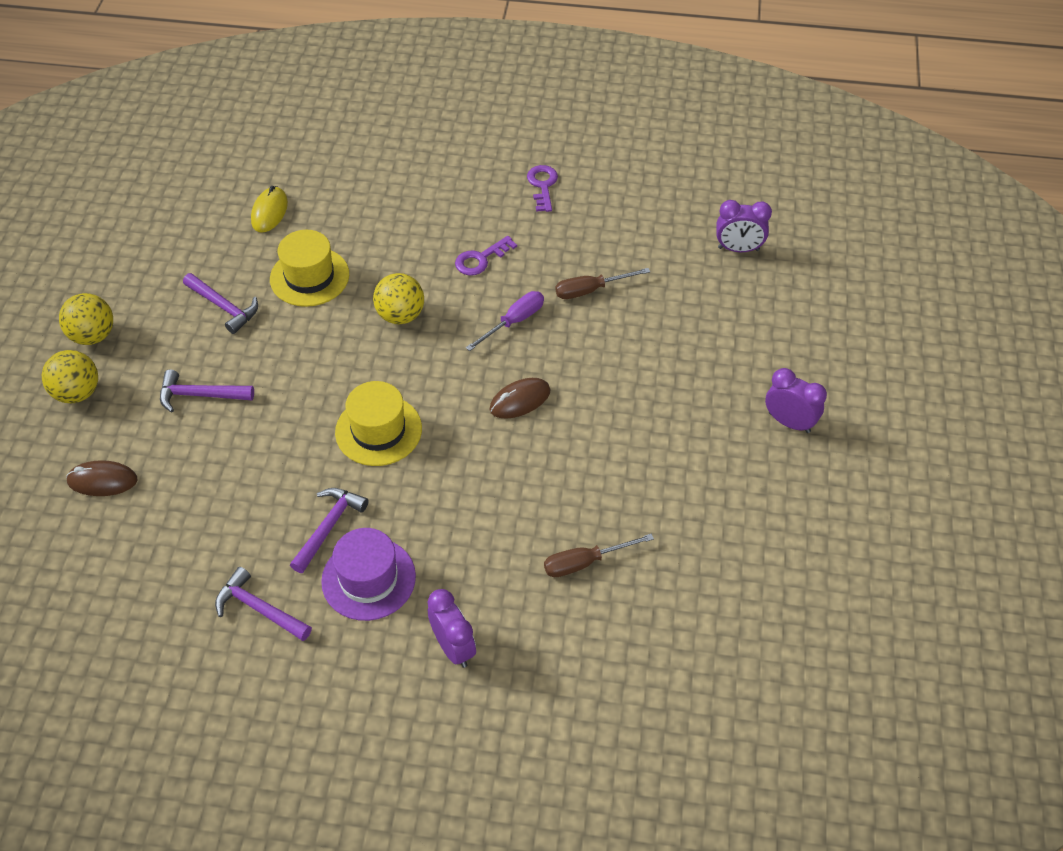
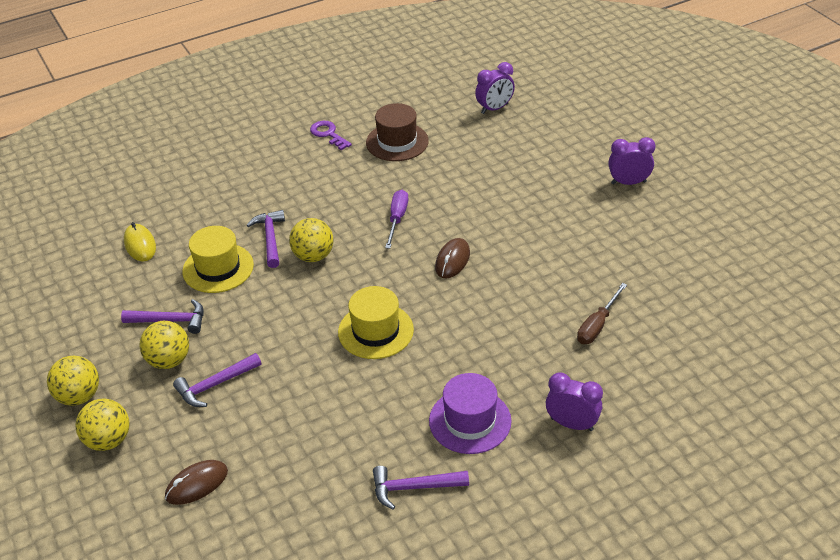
camera: 35 degrees left, 10 degrees down
purple hammer [290,488,369,573] -> purple hammer moved to [247,210,285,268]
purple key [455,236,517,275] -> none
brown screwdriver [555,268,650,299] -> none
none -> yellow ball [139,321,189,369]
none -> brown hat [366,103,429,161]

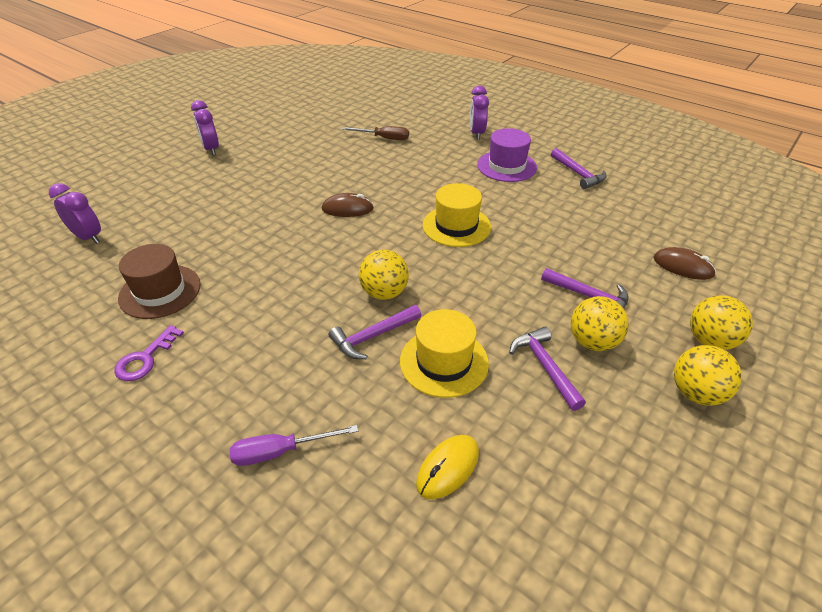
camera: 115 degrees left, 0 degrees up
purple screwdriver [385,190,408,249] -> purple screwdriver moved to [229,425,358,466]

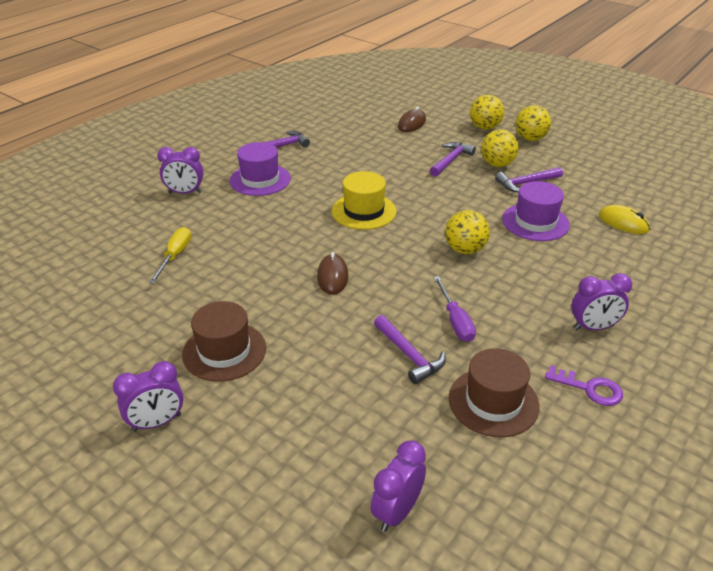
camera: 90 degrees left, 5 degrees down
purple screwdriver [229,425,358,466] -> purple screwdriver moved to [434,276,476,342]
purple hammer [328,305,421,359] -> purple hammer moved to [374,315,446,384]
brown screwdriver [342,126,409,140] -> yellow screwdriver [149,227,191,284]
yellow hat [400,309,489,398] -> purple hat [502,181,570,241]
none -> brown hat [182,301,266,382]
none -> purple clock [571,273,632,330]

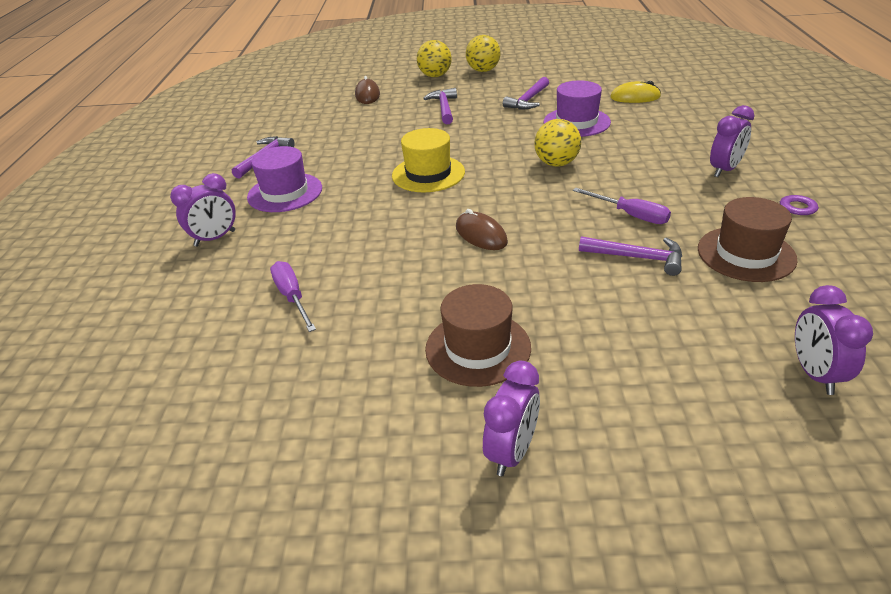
camera: 35 degrees left, 0 degrees up
yellow screwdriver [149,227,191,284] -> purple screwdriver [270,261,316,332]
yellow ball [481,129,519,167] -> none

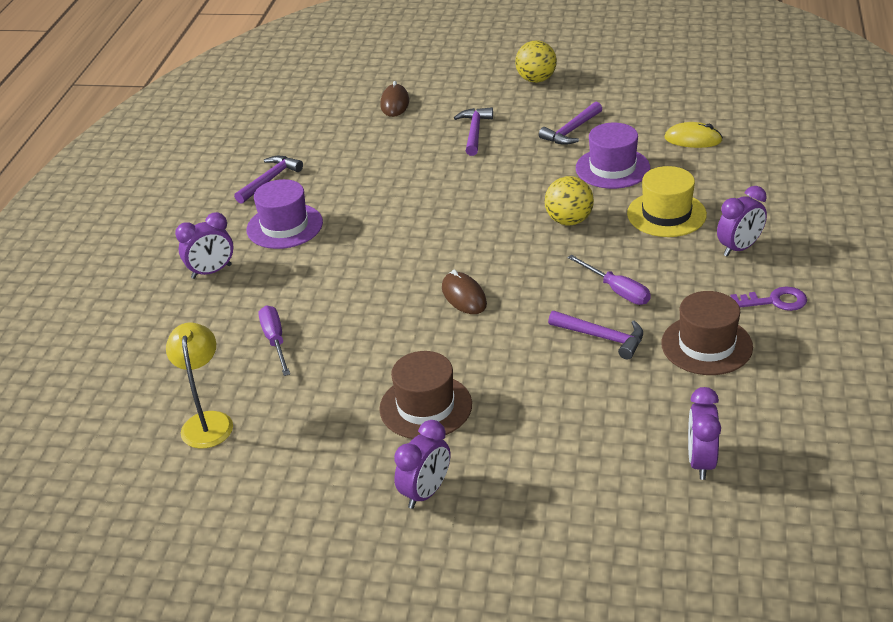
camera: 10 degrees right, 0 degrees up
yellow hat [392,128,465,192] -> yellow hat moved to [627,166,707,237]
yellow ball [417,40,452,77] -> none
none -> yellow lamp [166,323,233,449]

